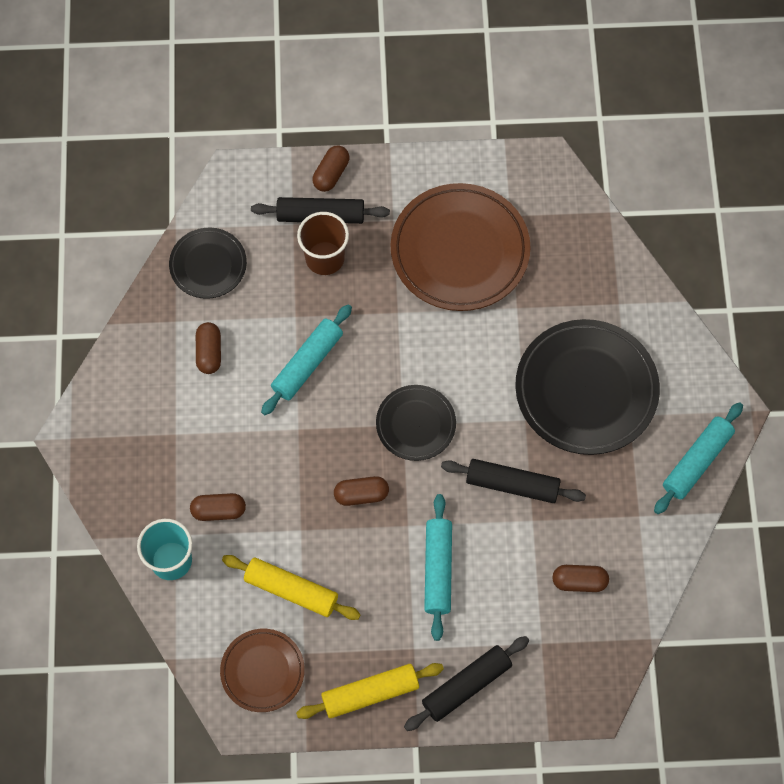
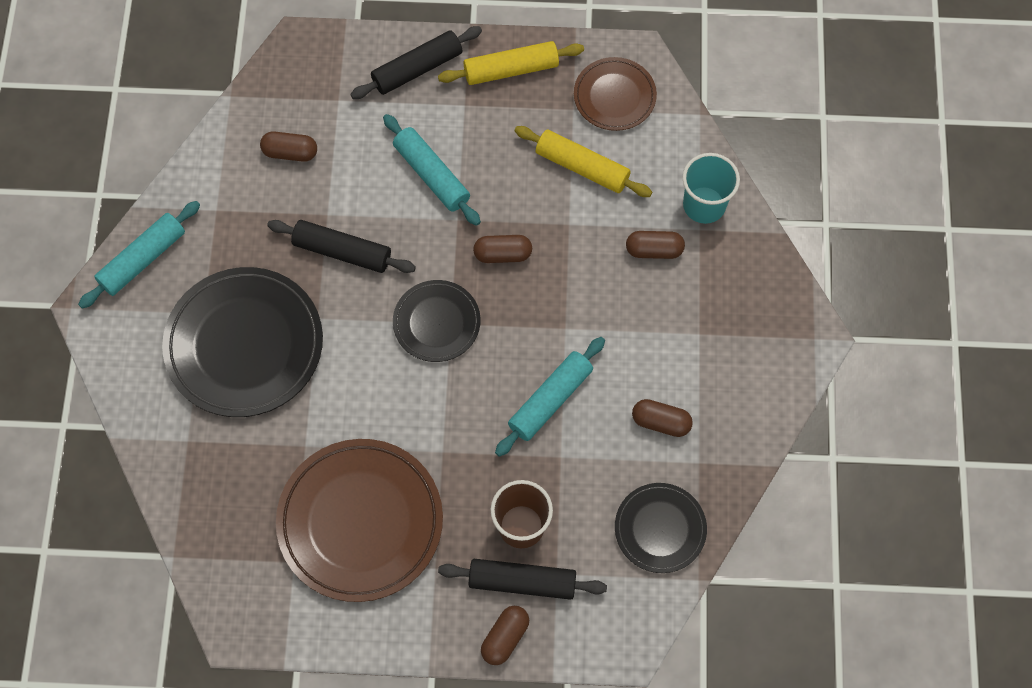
camera: 175 degrees left, 0 degrees up
brown capsule [196,322,221,374] -> brown capsule turned 75 degrees counterclockwise [632,399,693,437]
turquoise rolling pin [424,494,452,641] -> turquoise rolling pin turned 45 degrees counterclockwise [383,114,481,226]

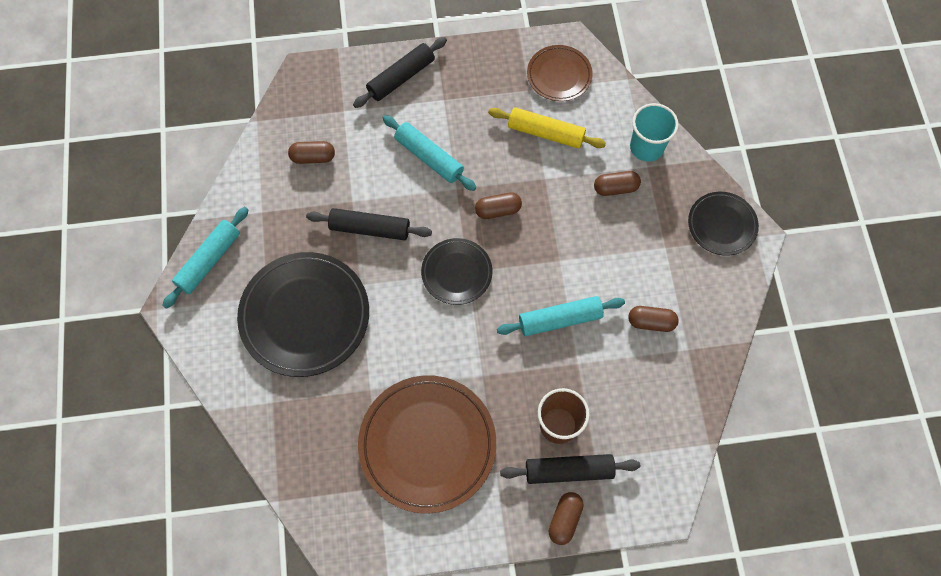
camera: 10 degrees left, 0 degrees up
yellow rolling pin [438,41,584,85] -> none
turquoise rolling pin [495,337,605,457] -> turquoise rolling pin turned 45 degrees clockwise [497,296,625,336]
black plate [615,483,707,573] -> black plate moved to [688,192,759,256]

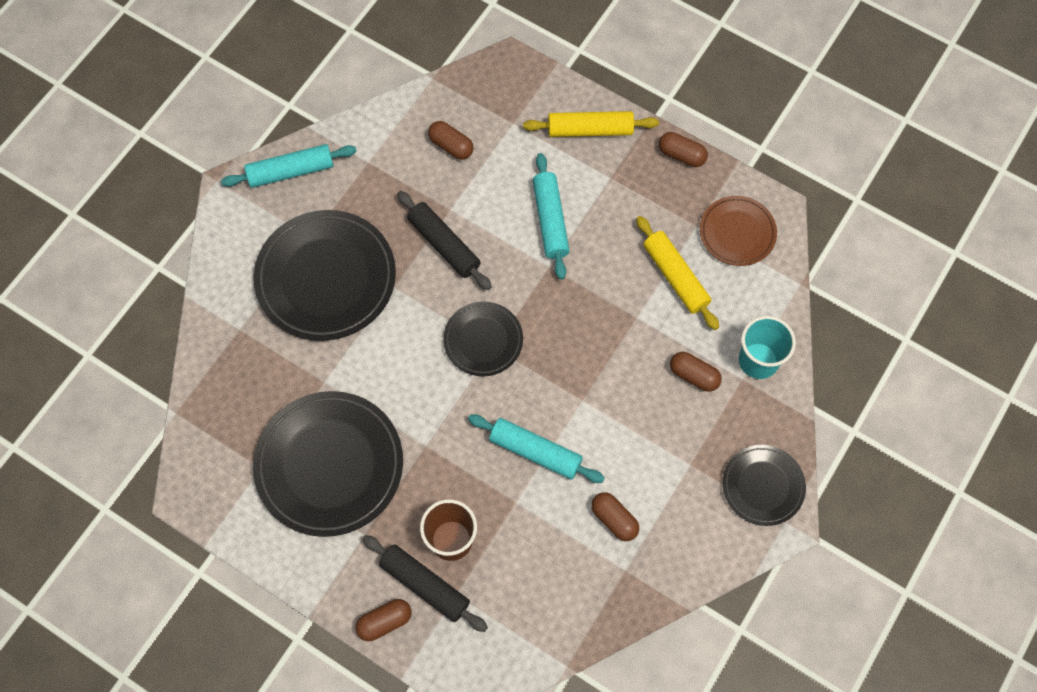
camera: 40 degrees right, 0 degrees up
black rolling pin [353,37,447,108] -> yellow rolling pin [523,111,659,137]
brown plate [358,375,496,513] -> black plate [253,391,403,537]
brown capsule [475,192,522,219] -> brown capsule moved to [659,132,708,167]

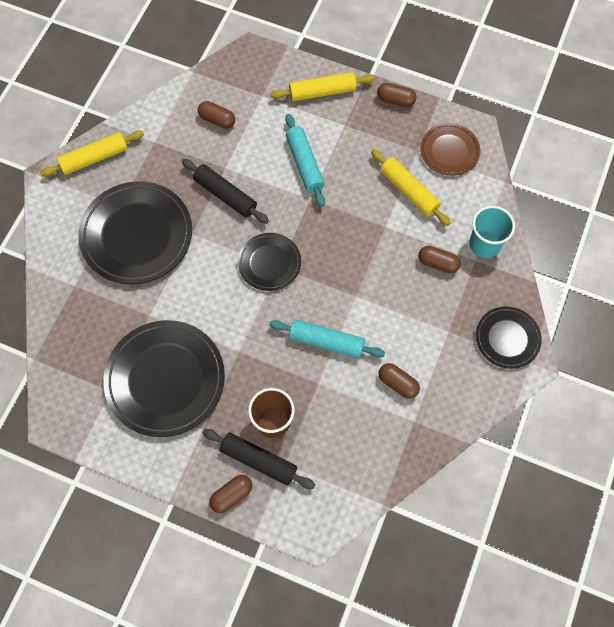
camera: 10 degrees left, 0 degrees up
turquoise rolling pin [221,144,357,188] -> yellow rolling pin [40,130,144,177]

